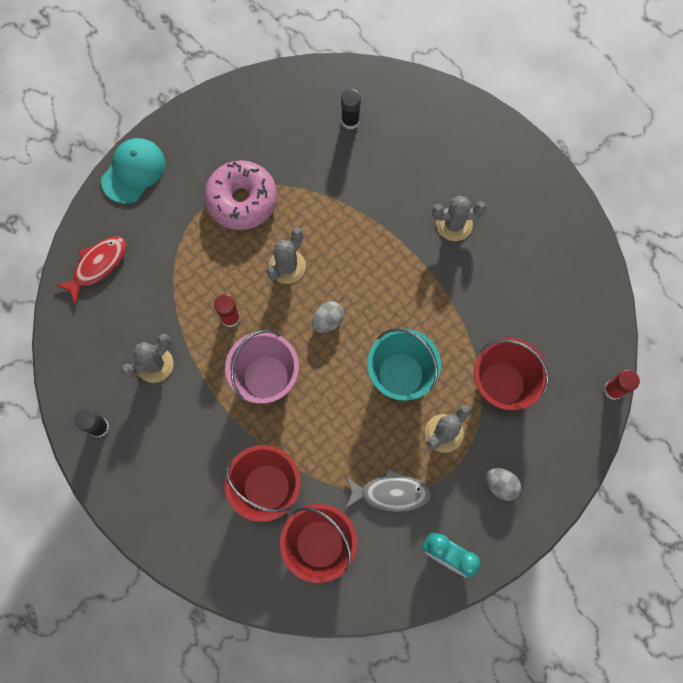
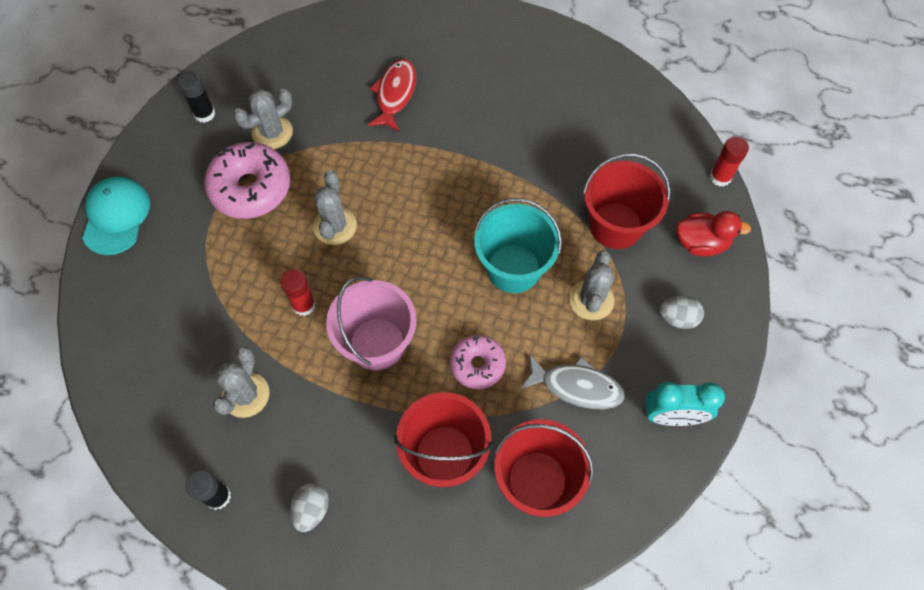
camera: 30 degrees left, 10 degrees down
red fish [56,236,126,304] -> red fish moved to [368,59,416,132]
grey egg [312,301,344,333] -> grey egg moved to [290,483,329,532]
black glue stick [341,89,361,129] -> black glue stick moved to [178,71,215,123]
grey fish [345,468,431,512] -> grey fish turned 45 degrees clockwise [520,354,625,409]
grey cactus [432,195,487,241] -> grey cactus moved to [233,88,293,149]
none -> pink donut [450,335,506,390]
none -> red duck [676,211,751,256]

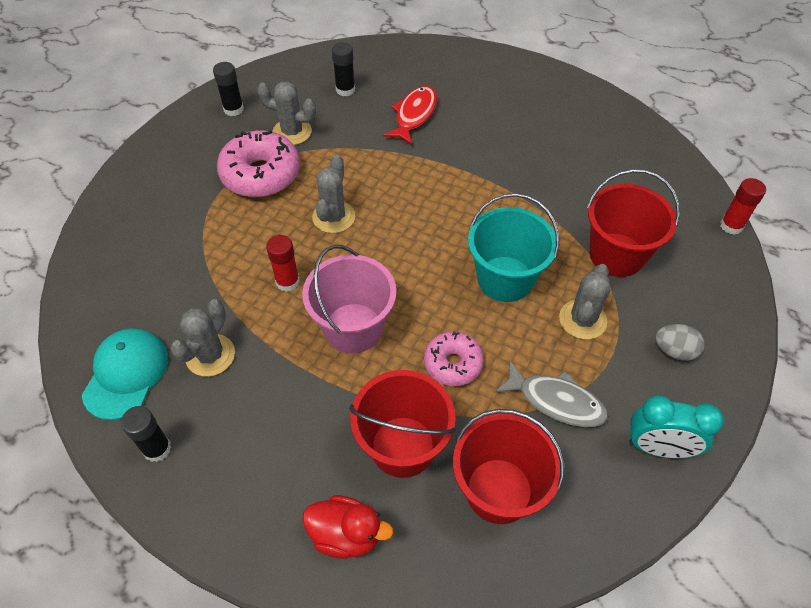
camera: 10 degrees right, 10 degrees down
turquoise cap [82,176,150,255] -> turquoise cap moved to [82,328,168,420]
grey cactus [233,88,293,149] -> grey cactus turned 45 degrees clockwise [257,81,316,145]
grey egg [290,483,329,532] -> none
red duck [676,211,751,256] -> red duck moved to [303,495,394,559]
none -> black glue stick [332,42,355,96]

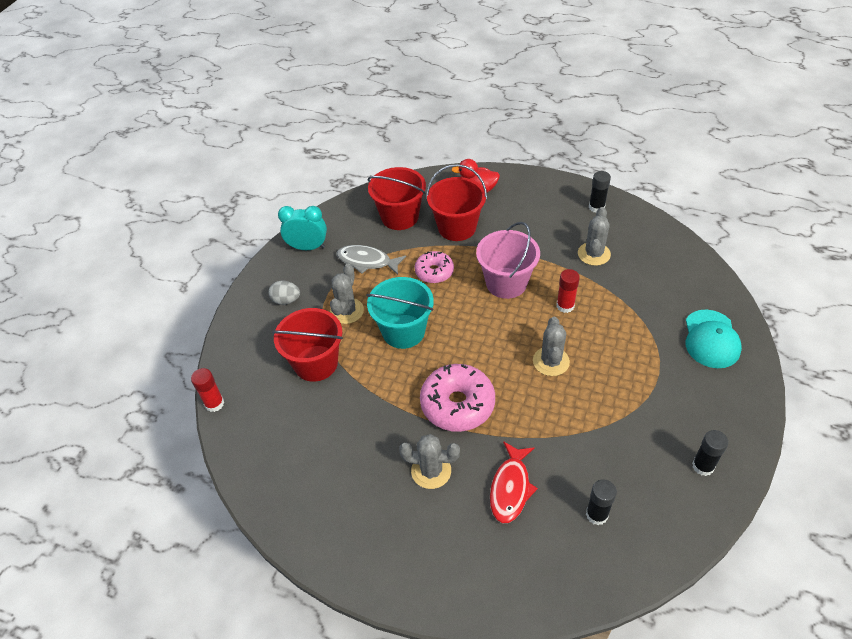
camera: 175 degrees right, 5 degrees down
turquoise cap [82,328,168,420] -> turquoise cap moved to [686,310,742,368]
pink donut [217,130,300,197] -> pink donut moved to [420,364,495,432]
grey cactus [257,81,316,145] -> grey cactus moved to [399,434,460,489]

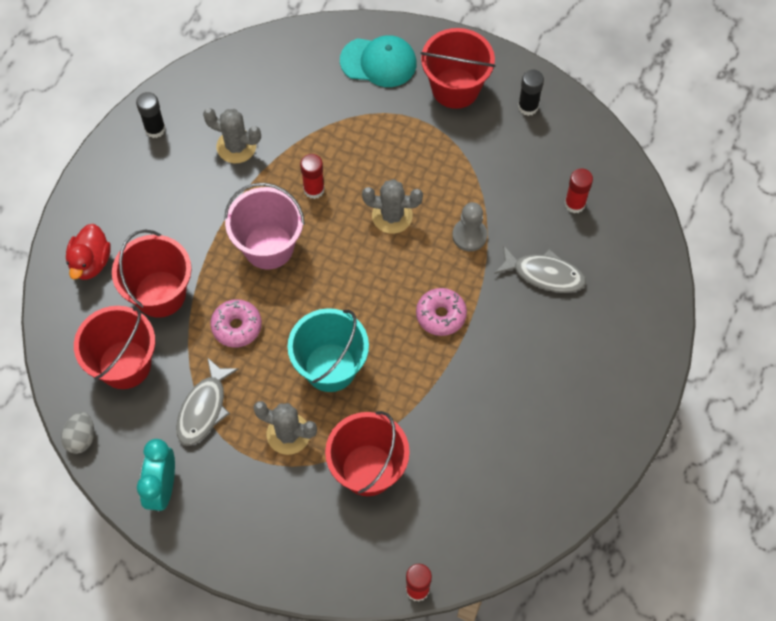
camera: 90 degrees left, 15 degrees up
grey egg [268,281,300,305] -> grey egg moved to [61,412,94,454]
grey cactus [399,434,460,489] -> none
pink donut [420,364,495,432] -> pink donut [416,288,467,336], size x0.61
red fish [490,441,538,523] -> grey fish [494,245,586,293]
black glue stick [586,479,617,525] -> red glue stick [565,168,593,213]
none -> red bucket [421,28,496,109]
none -> grey pawn [452,202,487,251]

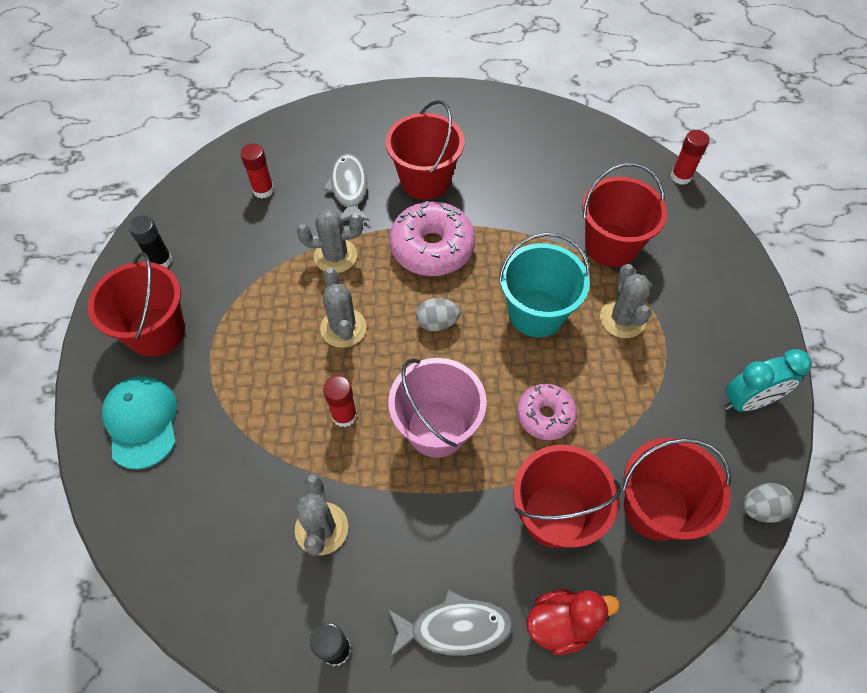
camera: 115 degrees left, 5 degrees down
grey fish [176,357,239,446] -> grey fish moved to [388,590,513,658]
pink donut [416,288,467,336] -> pink donut [389,201,476,276], size x1.65
grey pawn [452,202,487,251] -> grey cactus [297,209,363,273]
none -> red bucket [386,100,465,200]
none -> grey egg [416,298,460,332]

